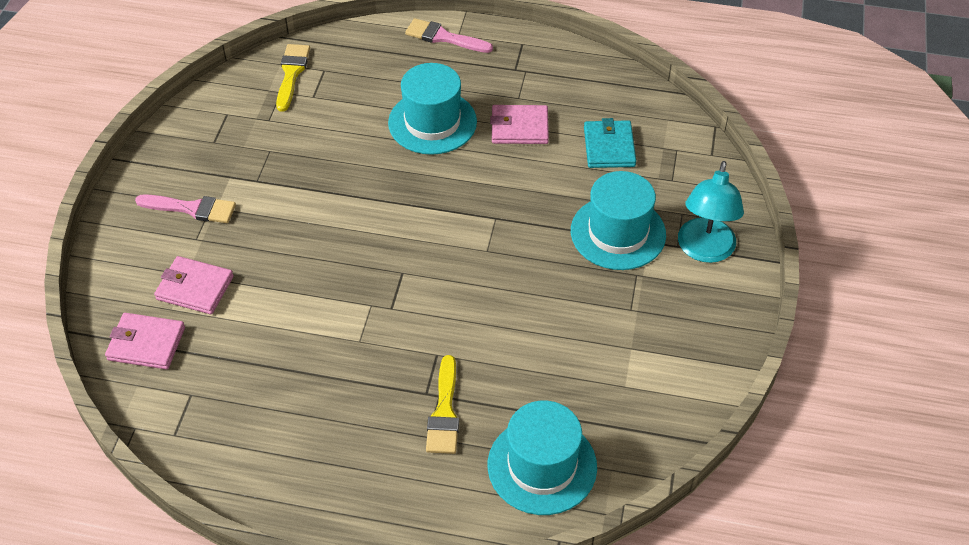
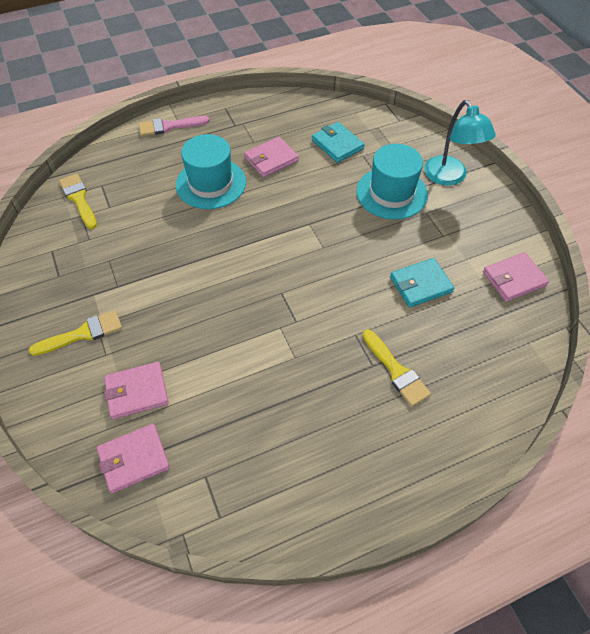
camera: 35 degrees left, 5 degrees up
pink brush [135,194,236,223] -> yellow brush [29,310,122,356]
turquoise hat [488,401,597,515] -> none
none -> turquoise wallet [390,258,454,308]
none -> pink wallet [483,252,549,302]

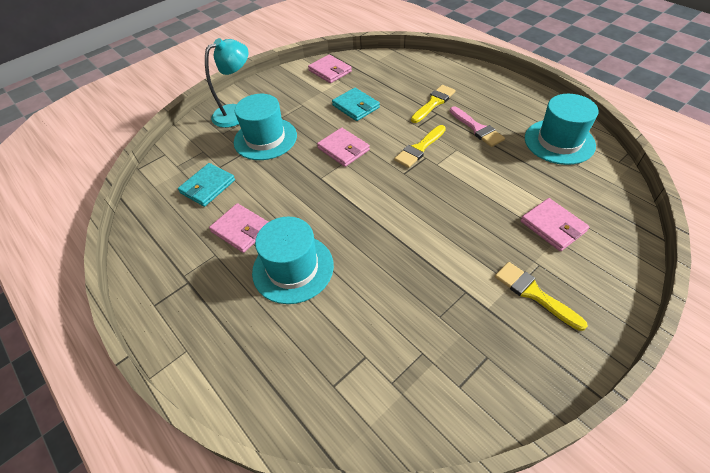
camera: 105 degrees left, 5 degrees down
yellow brush [59,174,97,229] -> yellow brush moved to [394,125,446,168]
pink wallet [97,424,170,494] -> pink wallet moved to [317,128,370,167]
pink brush [139,116,210,136] -> pink brush moved to [450,106,505,147]
none -> turquoise hat [525,94,599,165]

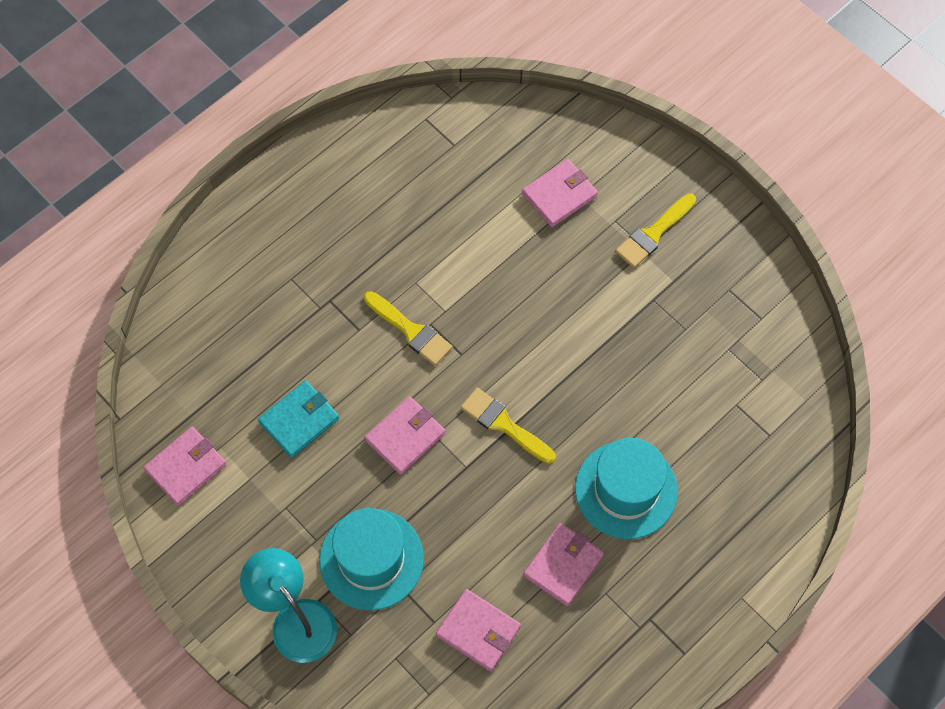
camera: 95 degrees left, 15 degrees up
turquoise wallet [178,163,235,207] -> pink wallet [436,589,521,672]
yellow brush [411,85,456,123] -> yellow brush moved to [461,388,556,464]
pink brush [450,106,505,147] -> none
turquoise hat [525,94,599,165] -> none

